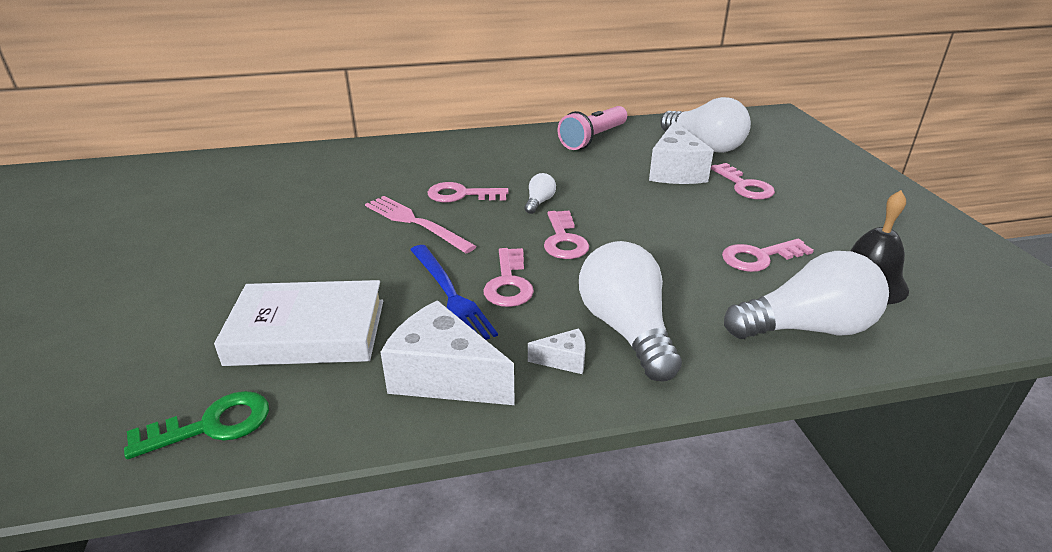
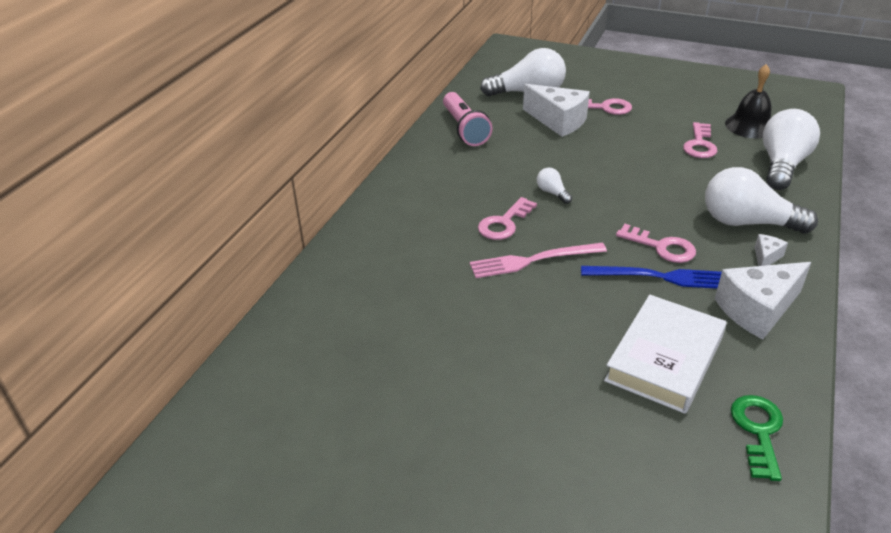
camera: 55 degrees left, 5 degrees up
pink key [544,211,589,259] -> none

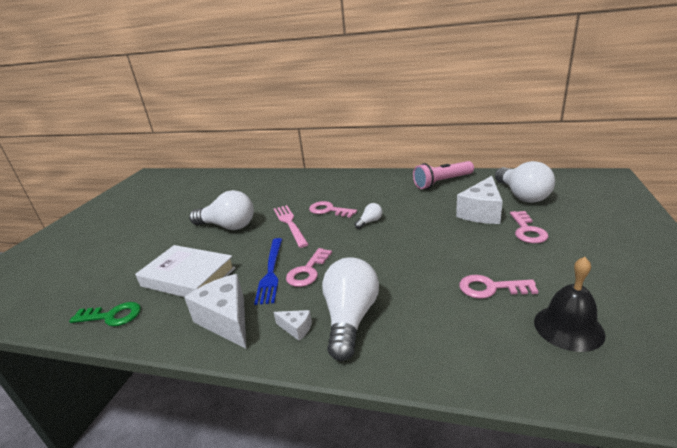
camera: 85 degrees right, 10 degrees down
white light bulb [763,109,820,190] -> white light bulb moved to [189,190,254,230]

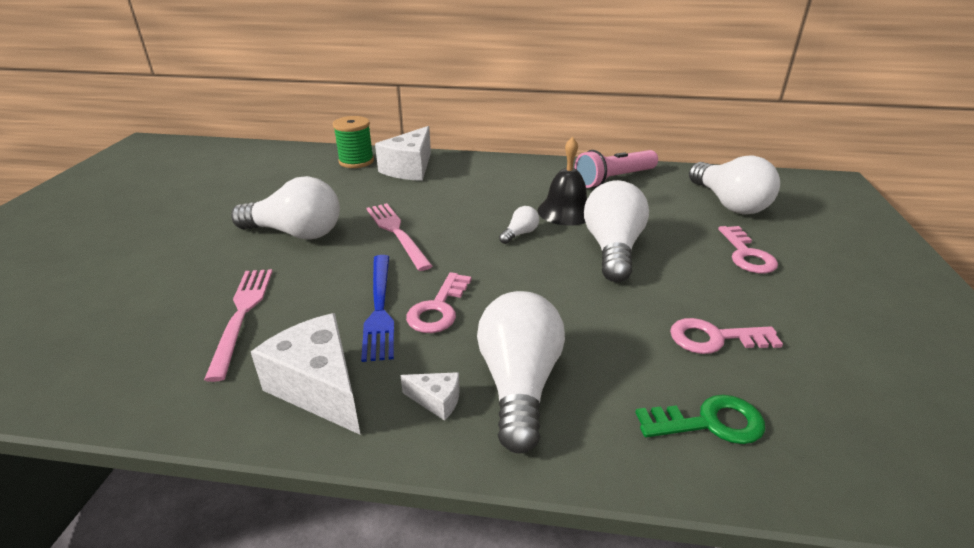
camera: 10 degrees left, 5 degrees up
green key [69,302,141,326] -> green key moved to [635,395,765,444]
white book [135,245,236,297] -> pink fork [204,269,273,382]
pink key [309,201,357,218] -> none
white cheese [456,176,503,224] -> white cheese moved to [375,126,431,181]
black bell [534,257,605,352] -> black bell moved to [537,137,587,226]
none -> green spool [333,116,374,168]
none -> white light bulb [584,180,649,282]

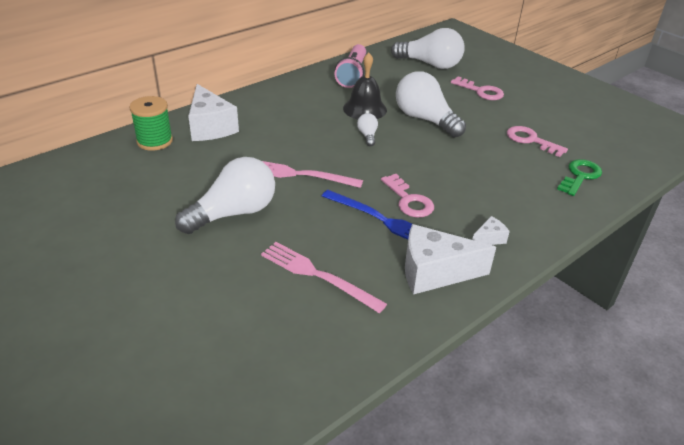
camera: 50 degrees left, 5 degrees up
white light bulb [477,291,565,453] -> none
pink key [670,318,783,354] -> pink key turned 90 degrees clockwise [507,126,568,157]

